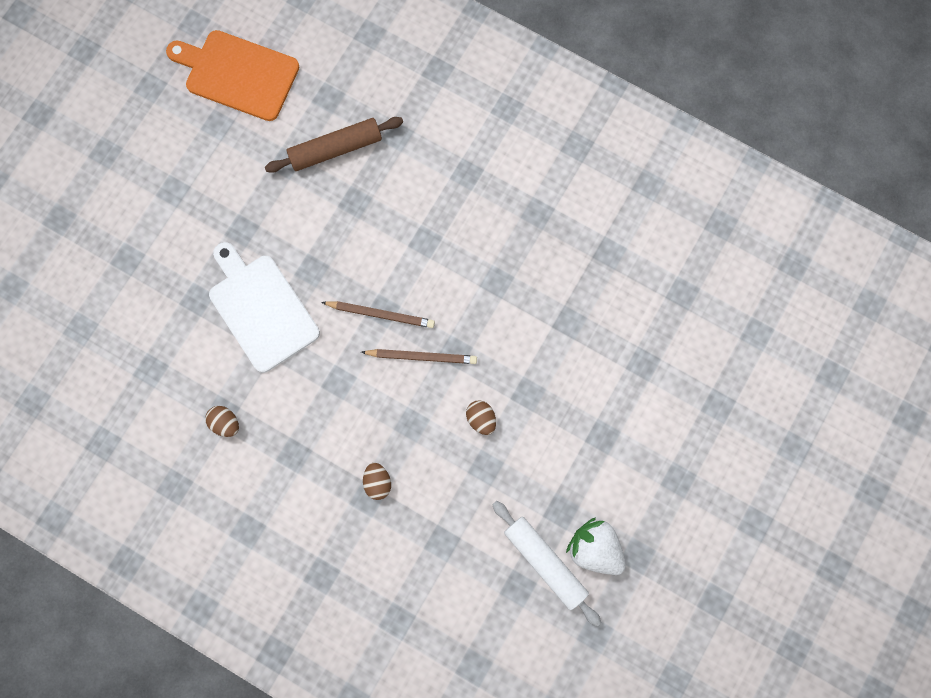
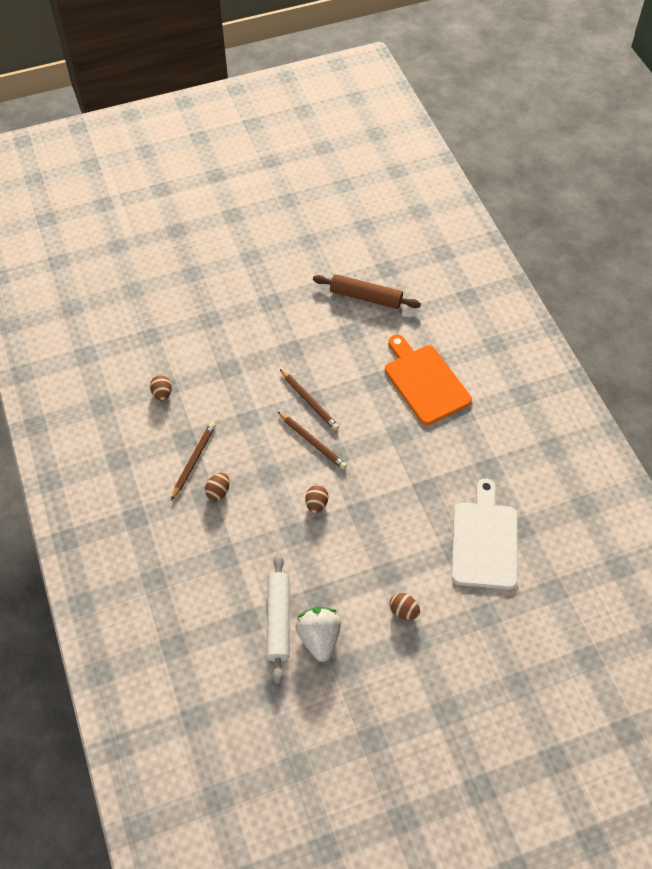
camera: 40 degrees right, 20 degrees down
orange cutting board [166,30,299,121] -> orange cutting board moved to [385,335,472,425]
white cutting board [209,242,320,373] -> white cutting board moved to [452,479,518,589]
none -> brown pencil [171,422,216,500]
none -> brown egg [389,593,420,619]

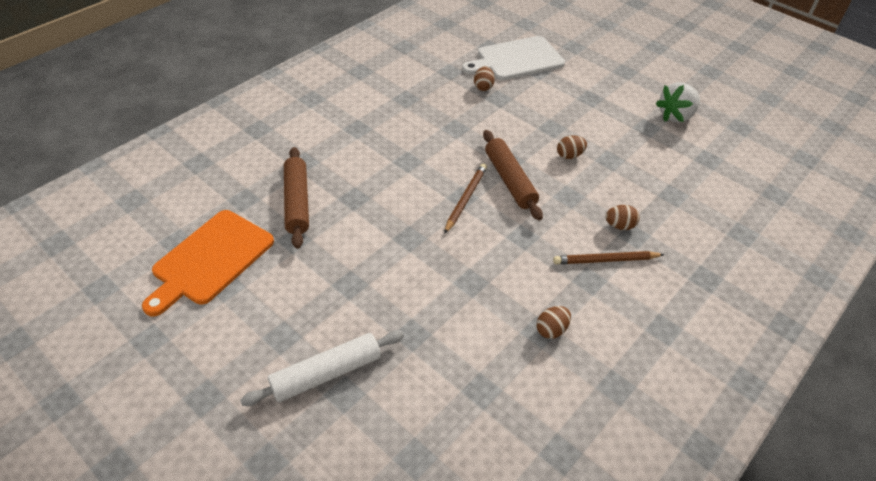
camera: 120 degrees left, 10 degrees down
white rolling pin [266,553,290,684] -> white rolling pin moved to [240,330,404,406]
brown pencil [278,412,347,469] -> brown rolling pin [483,130,543,220]
orange cutting board [385,335,472,425] -> orange cutting board moved to [142,210,274,316]
brown egg [389,593,420,619] -> brown egg moved to [474,66,495,91]

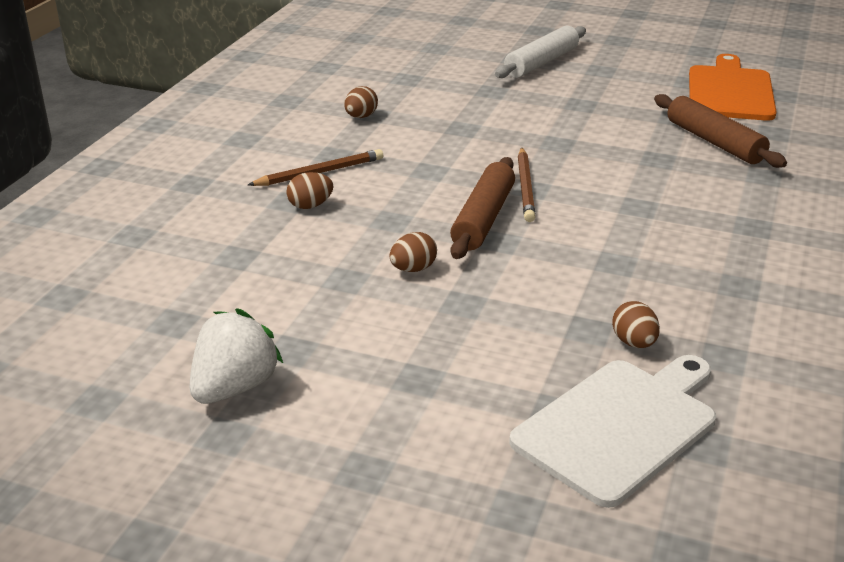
camera: 160 degrees right, 15 degrees down
brown rolling pin [483,130,543,220] -> brown rolling pin turned 60 degrees clockwise [450,157,515,259]

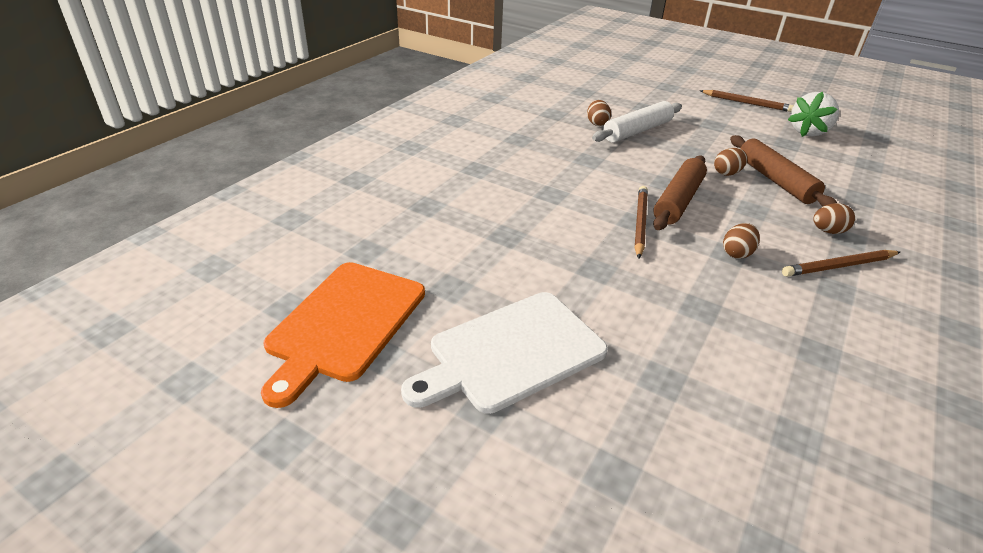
camera: 170 degrees left, 5 degrees up
brown egg [344,86,378,118] -> brown egg moved to [723,223,760,259]
white rolling pin [495,26,586,78] -> white rolling pin moved to [592,101,682,142]
white cutting board [509,355,716,508] -> white cutting board moved to [401,292,608,414]
brown rolling pin [654,94,787,168] -> brown rolling pin moved to [730,135,837,207]
none -> brown pencil [699,90,794,112]

